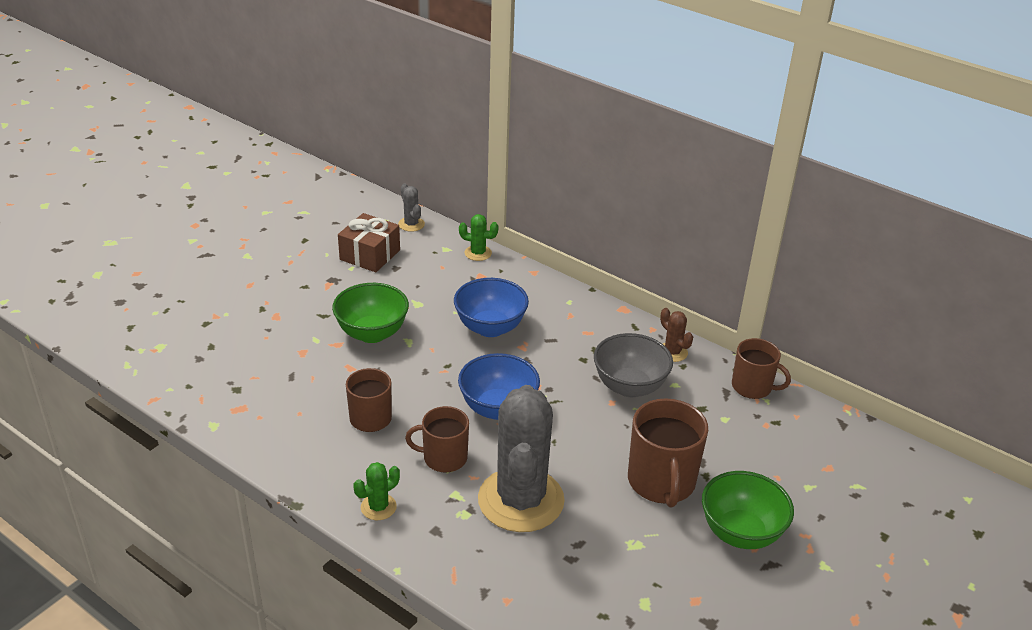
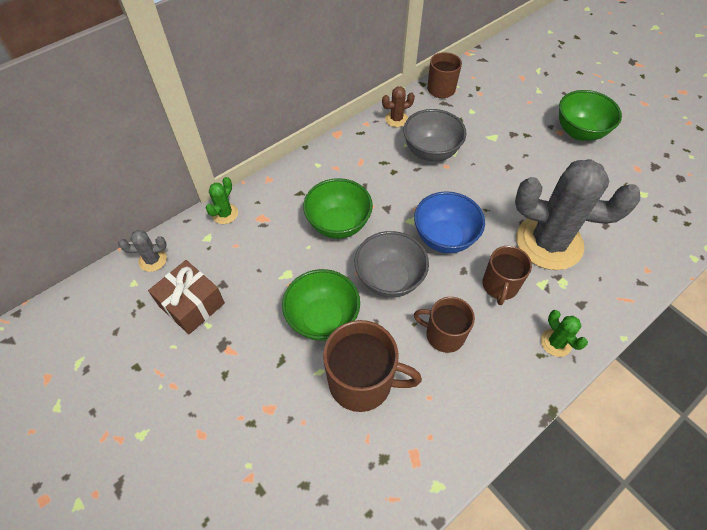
camera: 75 degrees left, 20 degrees up
blue bowl [454,278,529,337] -> green bowl [303,178,373,239]
brown mug [628,398,708,507] -> brown mug moved to [323,320,422,412]
none -> grey bowl [355,231,429,298]

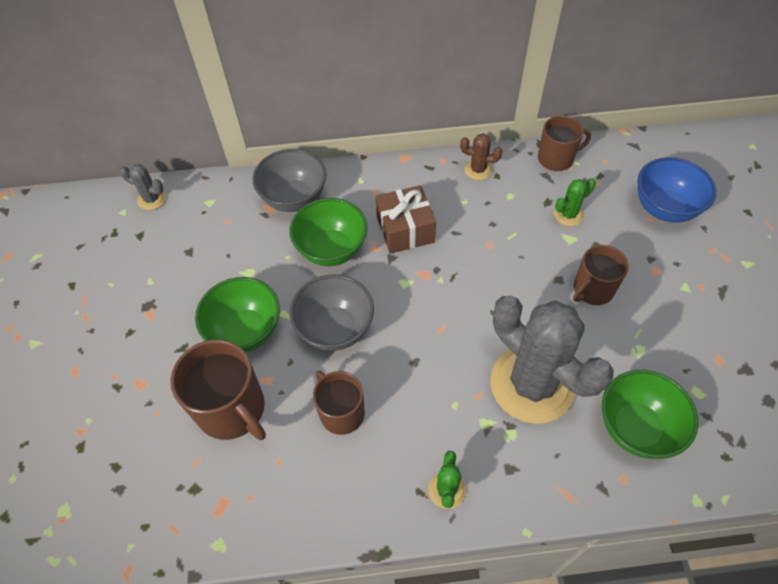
camera: 35 degrees right, 0 degrees up
brown gift [148,260,225,334] -> brown gift moved to [376,185,436,254]
green cactus [206,177,238,224] -> green cactus moved to [554,178,596,226]
grey bowl [404,109,466,162] -> grey bowl moved to [253,149,327,212]
blue bowl [414,191,485,253] -> blue bowl moved to [638,157,716,223]
brown mug [482,246,532,305] -> brown mug moved to [573,245,629,305]
green bowl [559,90,622,141] -> green bowl moved to [602,370,699,459]

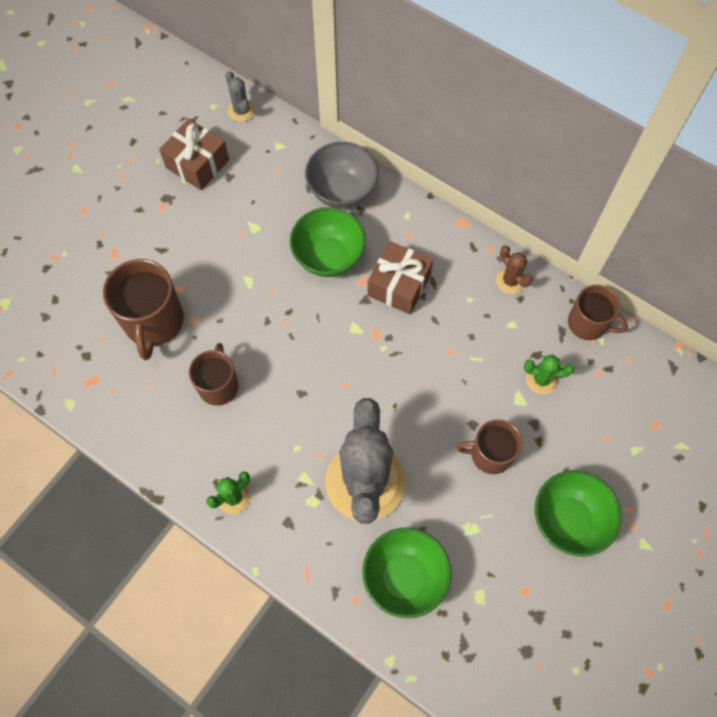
camera: 40 degrees right, 10 degrees up
green bowl [195,277,280,353] -> green bowl moved to [535,470,622,557]
grey bowl [289,274,374,351] -> none
blue bowl [638,157,716,223] -> none
none -> brown gift [159,119,229,190]

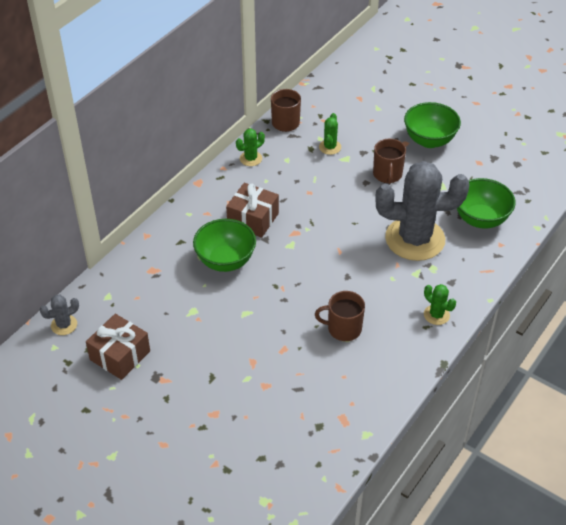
camera: 90 degrees left, 20 degrees down
brown mug [103,259,184,360] -> none
grey bowl [305,142,379,209] -> none
brown cactus [496,245,533,294] -> green cactus [236,129,265,166]

